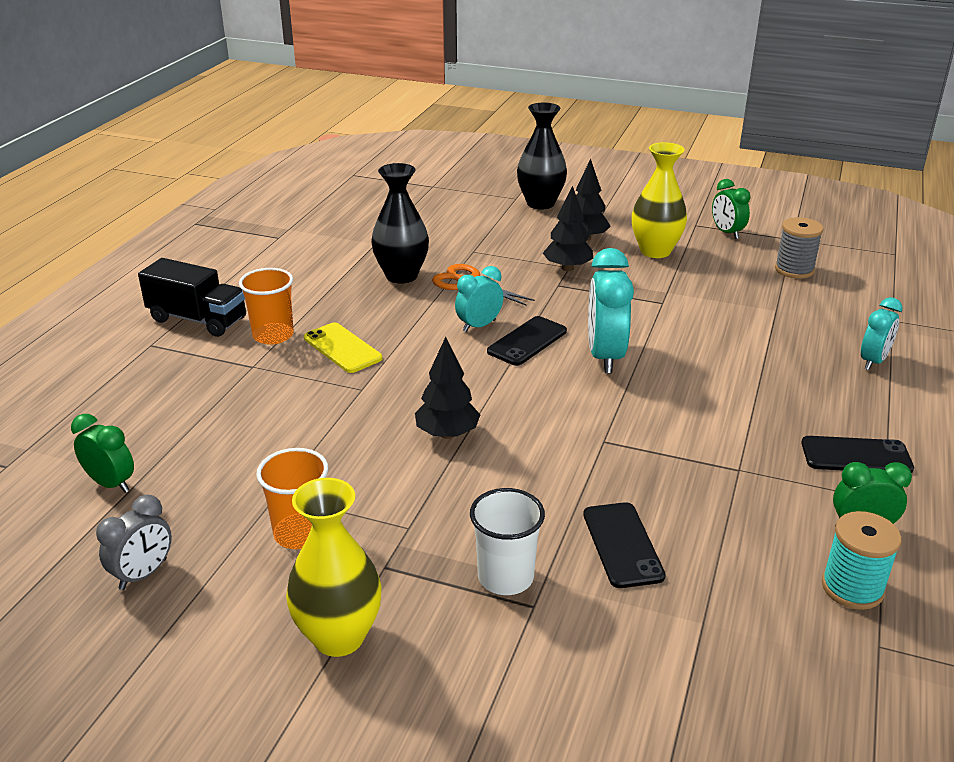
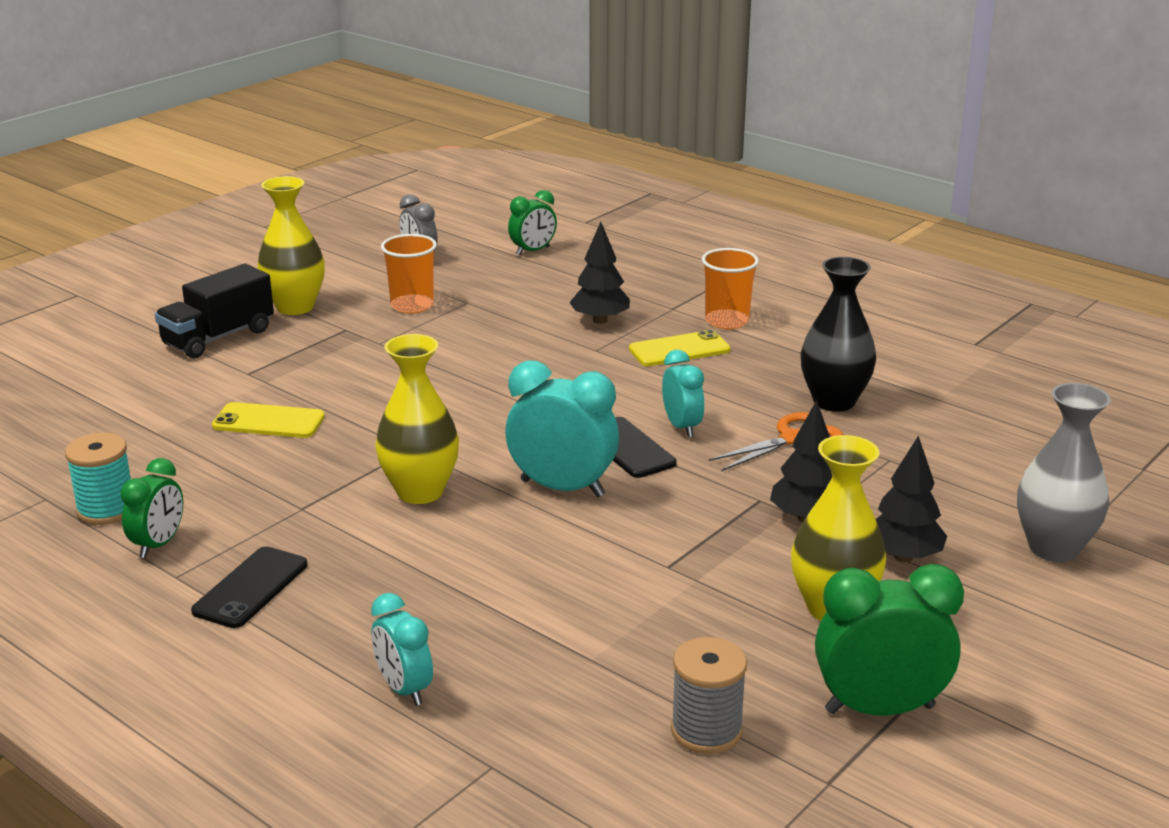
camera: 110 degrees right, 5 degrees down
black truck [138,258,246,337] -> black truck moved to [155,264,274,358]
black tree [415,337,480,439] -> black tree moved to [569,222,630,324]
white cup [470,488,545,595] -> none
black vase [517,102,567,210] -> grey vase [1017,383,1111,562]
black phone [583,502,666,588] -> yellow phone [212,402,325,438]
green clock [712,179,751,239] -> green clock [815,564,964,716], size x1.65
none -> yellow vase [375,334,459,504]

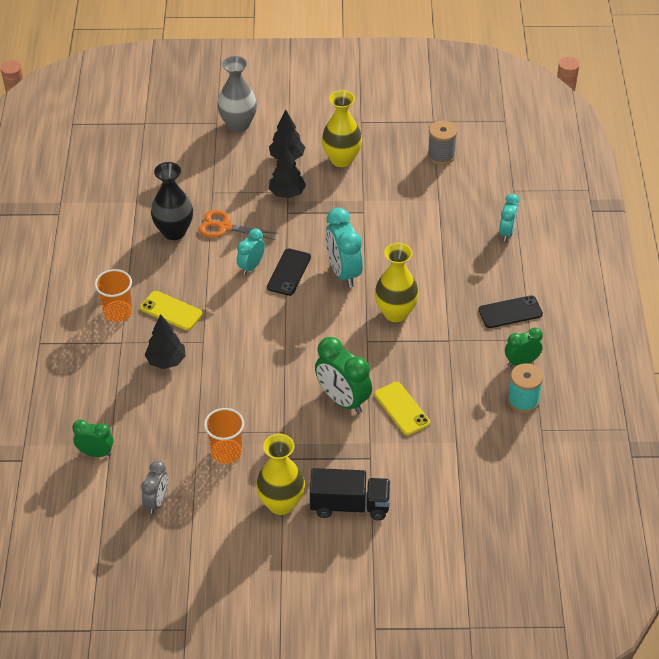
camera: 130 degrees left, 20 degrees up
green clock [815,564,964,716] -> green clock moved to [315,337,372,414]

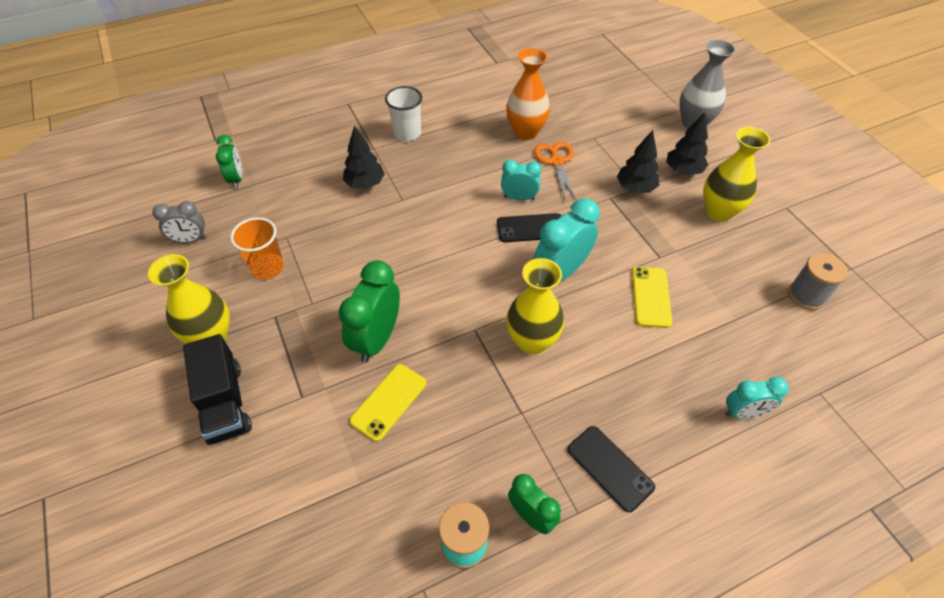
camera: 65 degrees right, 5 degrees up
orange cup [95,269,132,322] -> white cup [385,86,422,141]
yellow phone [140,291,203,331] -> yellow phone moved to [632,267,672,328]
black vase [151,162,193,240] -> orange vase [506,48,550,140]

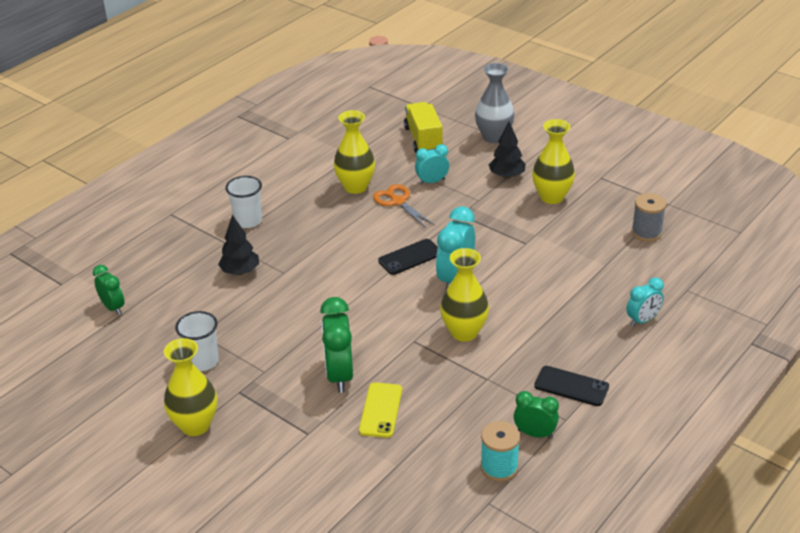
camera: 25 degrees left, 15 degrees down
grey clock [153,201,207,243] -> none
black truck [183,334,252,445] -> none
orange cup [230,217,284,280] -> white cup [175,311,219,371]
turquoise clock [501,160,542,201] -> turquoise clock moved to [415,144,449,185]
orange vase [506,48,550,140] -> yellow vase [334,110,375,194]
black tree [617,130,659,193] -> none
yellow phone [632,267,672,328] -> none
none -> yellow truck [404,102,443,153]

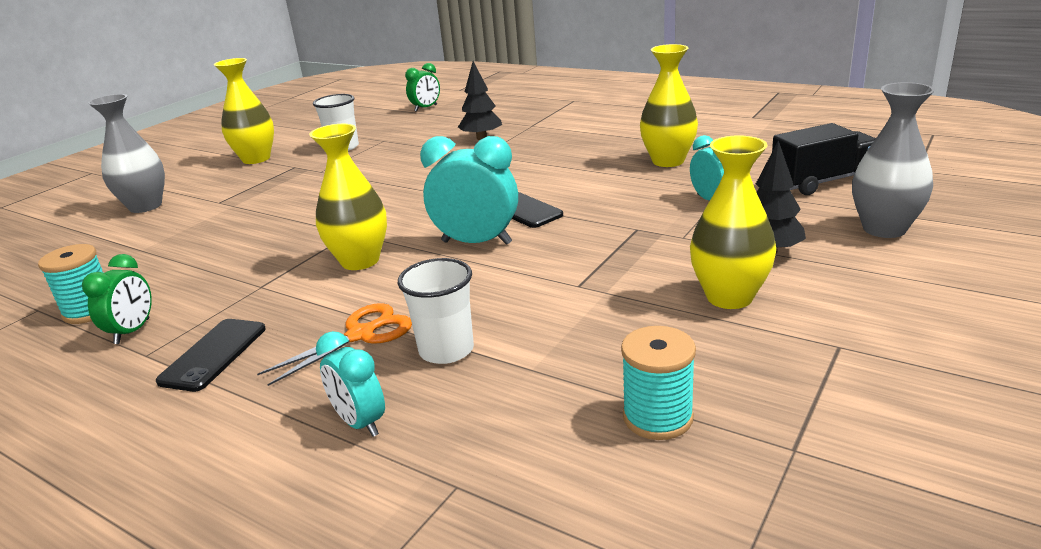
camera: 85 degrees right, 10 degrees down
white cup [226,176,262,228] -> white cup moved to [397,258,474,364]
green clock [320,297,353,393] -> none
yellow phone [359,382,402,438] -> none
orange scissors [373,184,435,228] -> orange scissors moved to [257,303,412,386]
yellow truck [404,102,443,153] -> black truck [772,123,876,195]
grey spool [631,193,666,242] -> turquoise spool [621,326,696,440]
none -> grey vase [88,94,165,213]

